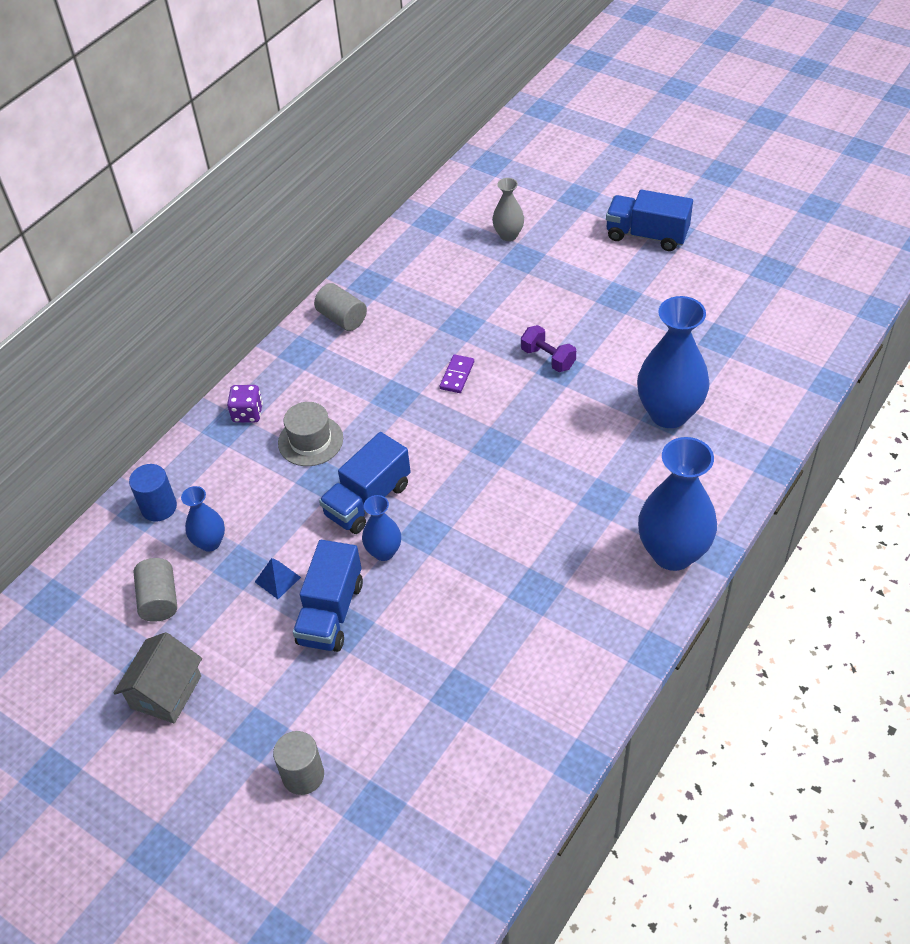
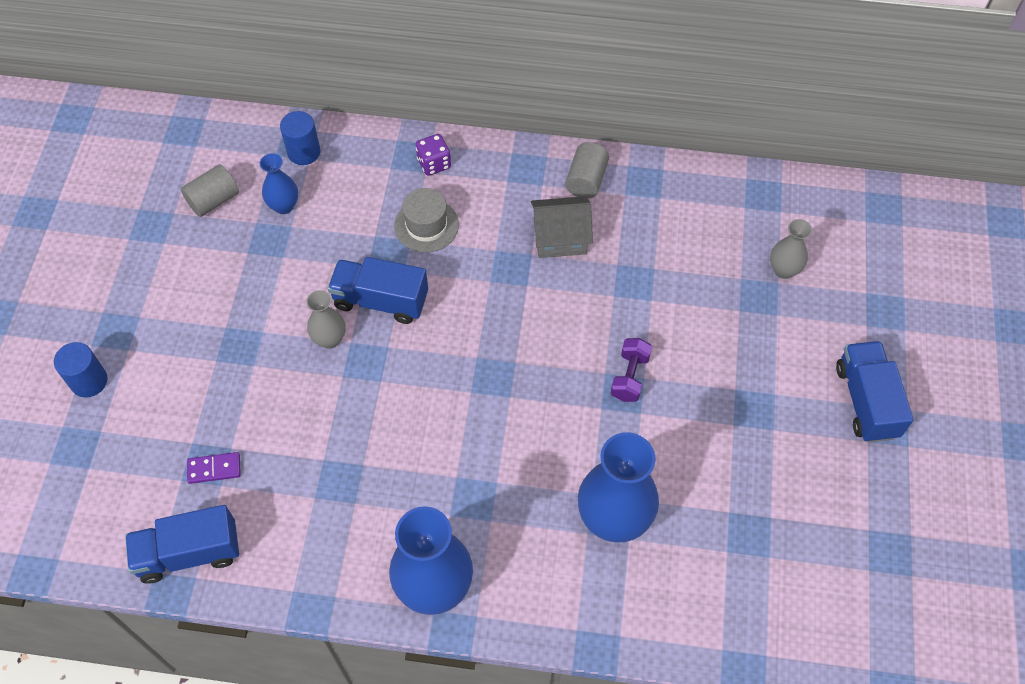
camera: 60 degrees right, 10 degrees up
grey house [114,632,202,723] -> grey house moved to [531,196,593,258]
blue pyramid [255,558,301,599] -> none
grey cylinder [273,731,324,795] -> blue cylinder [54,342,107,398]
blue truck [293,540,363,652] -> blue truck moved to [125,505,239,584]
blue vase [362,495,401,561] -> grey vase [306,290,346,349]
purple domino [440,354,474,393] -> purple domino moved to [187,452,241,484]

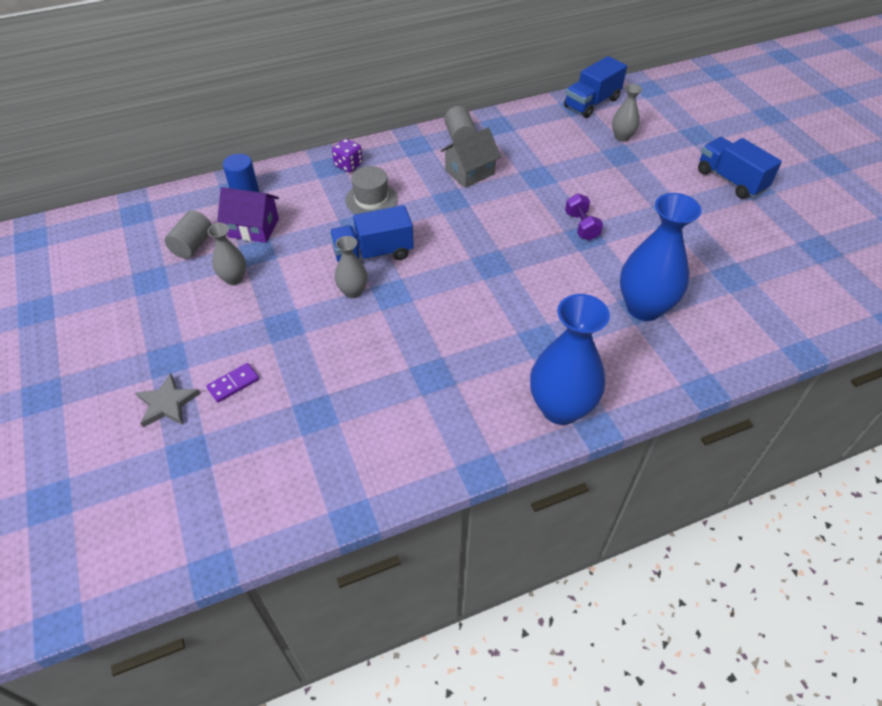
camera: 30 degrees left, 10 degrees down
blue cylinder [54,342,107,398] -> grey star [136,373,201,427]
blue truck [125,505,239,584] -> blue truck moved to [564,56,627,118]
purple domino [187,452,241,484] -> purple domino moved to [206,363,259,402]
blue vase [260,153,298,214] -> purple house [217,187,279,243]
none -> grey vase [207,223,246,285]

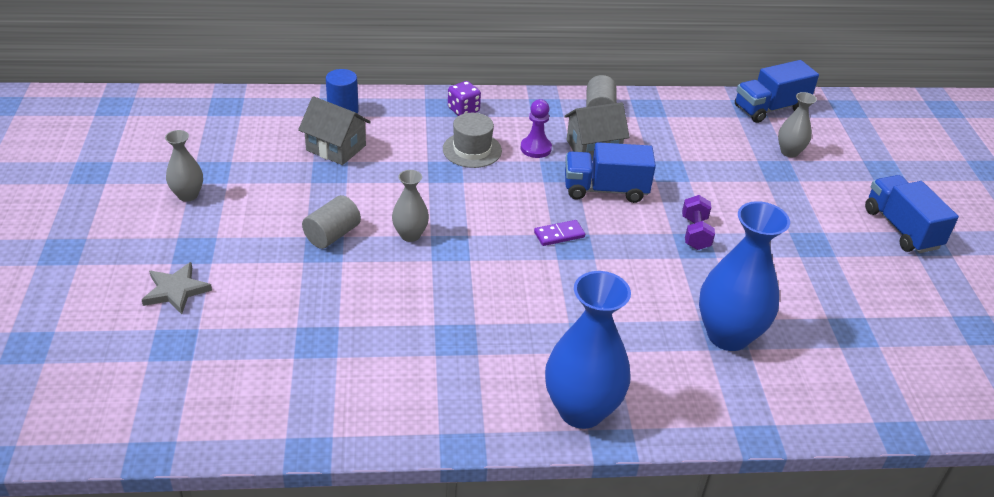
camera: 15 degrees right, 10 degrees down
grey cylinder [164,210,212,259] -> grey cylinder moved to [302,195,361,249]
purple domino [206,363,259,402] -> purple domino moved to [534,220,585,246]
grey vase [207,223,246,285] -> grey vase moved to [165,130,203,202]
purple house [217,187,279,243] -> grey house [298,96,371,165]
blue truck [330,205,414,262] -> blue truck moved to [565,142,656,203]
none -> purple pawn [521,99,552,158]

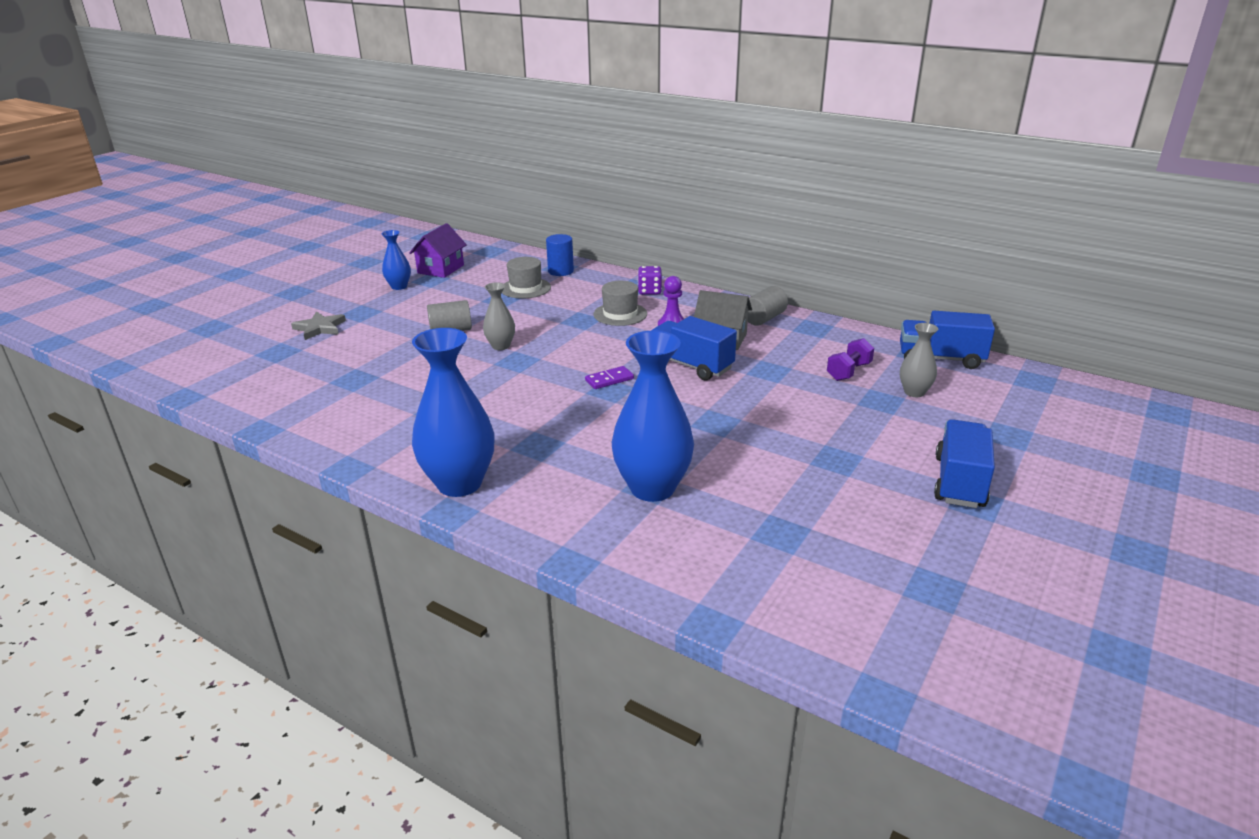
camera: 40 degrees right, 10 degrees down
grey vase [165,130,203,202] -> blue vase [382,230,411,290]
grey house [298,96,371,165] -> grey hat [502,257,551,299]
purple domino [534,220,585,246] -> purple domino turned 45 degrees counterclockwise [585,366,634,389]
purple dumbbell [682,195,715,250] -> purple dumbbell moved to [827,338,874,381]
none -> purple house [409,223,467,278]

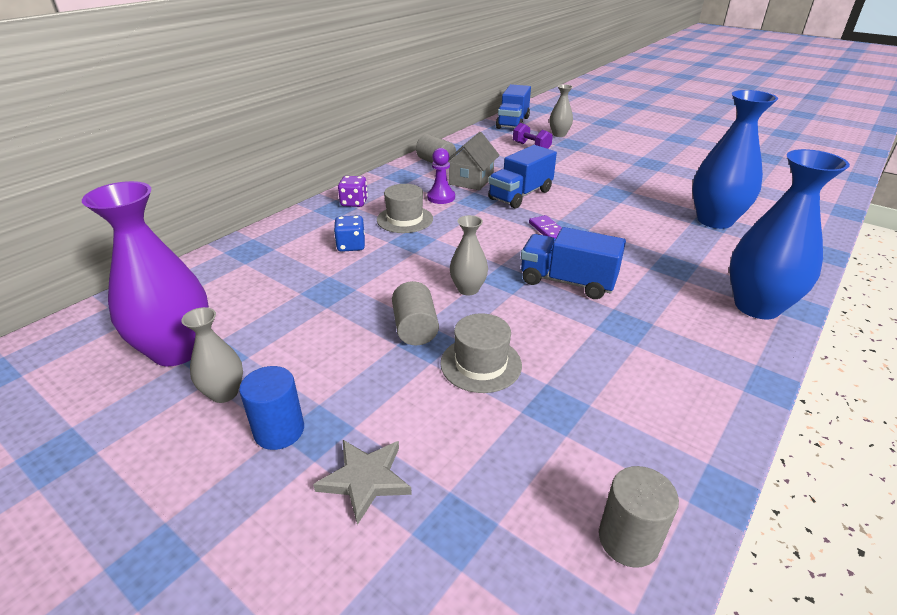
camera: 85 degrees left, 5 degrees up
blue vase [382,230,411,290] -> grey vase [181,307,243,403]
purple house [409,223,467,278] -> purple vase [82,181,209,366]
grey hat [502,257,551,299] -> grey hat moved to [440,313,522,393]
blue cylinder [546,234,574,276] -> blue cylinder moved to [239,366,304,450]
blue truck [934,419,995,508] -> blue truck moved to [521,227,626,299]
none -> blue dice [334,215,365,252]
none -> grey cylinder [599,466,679,568]

